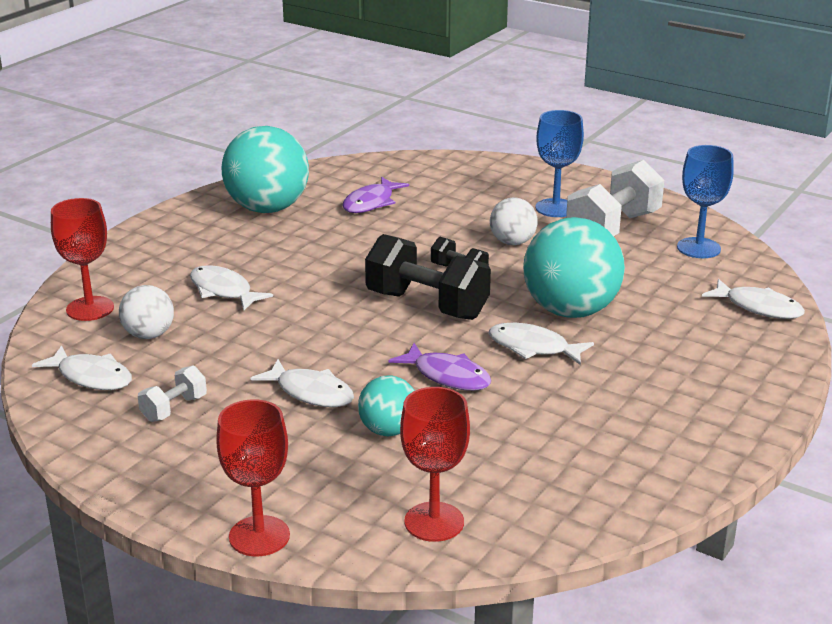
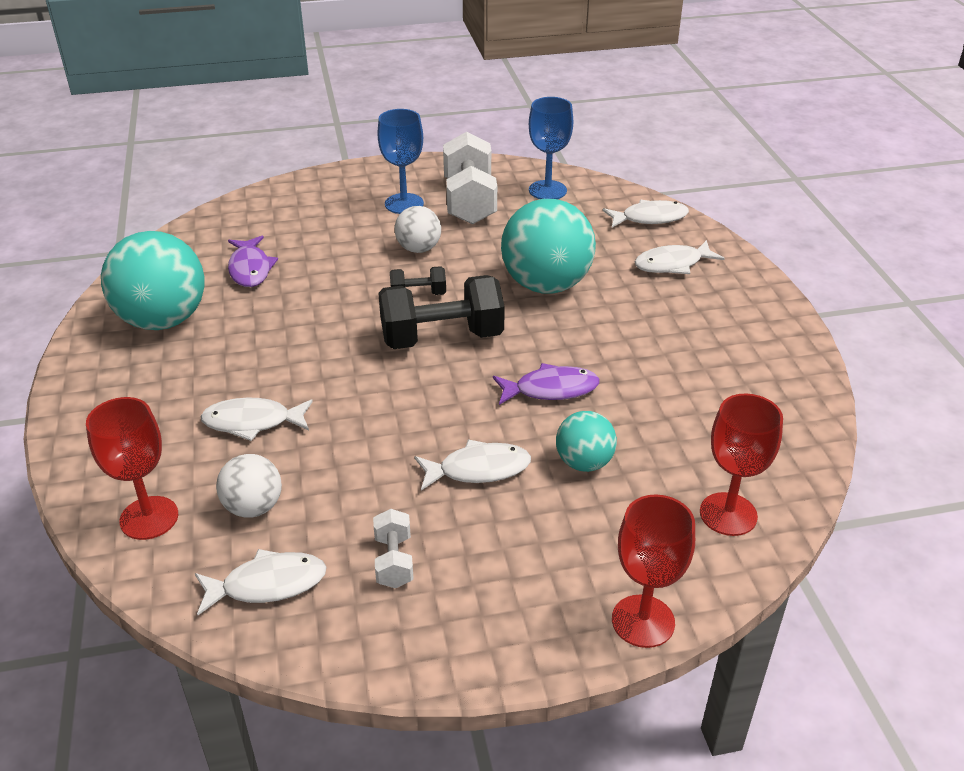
camera: 45 degrees left, 10 degrees up
white fish [489,323,594,365] -> white fish moved to [635,240,725,274]

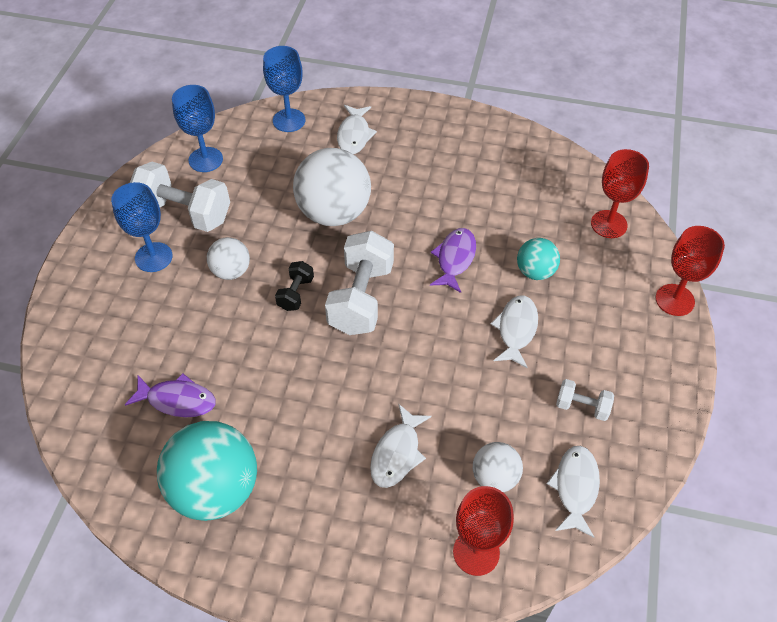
camera: 65 degrees left, 15 degrees up
black dumbbell [378,275,505,349] -> white dumbbell [325,231,394,335]
turquoise ball [501,199,596,294] -> white ball [293,148,371,226]
white fish [603,200,689,228] -> blue goblet [263,46,305,132]

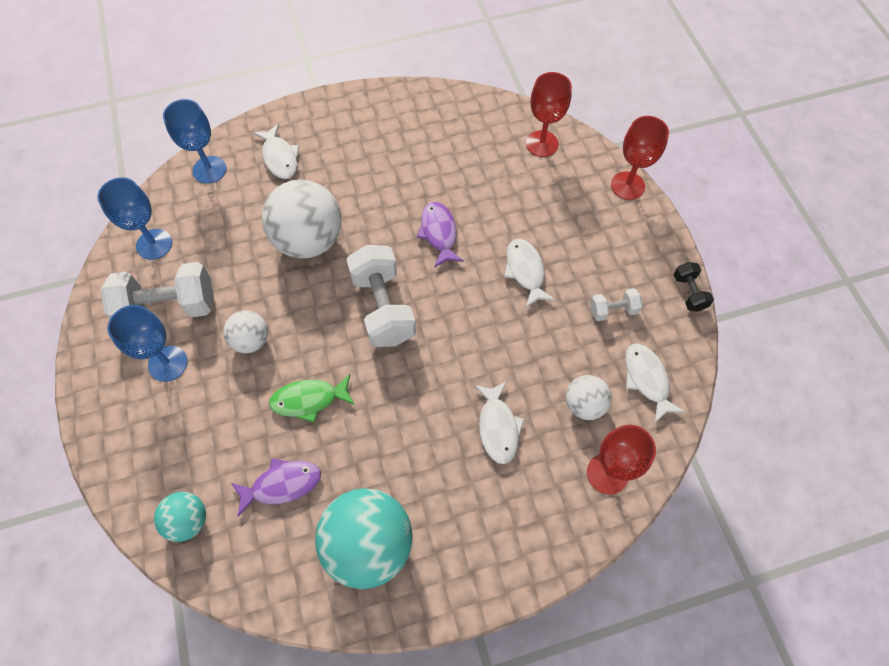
camera: 30 degrees left, 10 degrees up
black dumbbell [275,261,314,311] -> black dumbbell moved to [674,262,714,312]
turquoise ball [517,238,560,280] -> turquoise ball moved to [154,492,206,542]
none -> green fish [269,374,355,423]

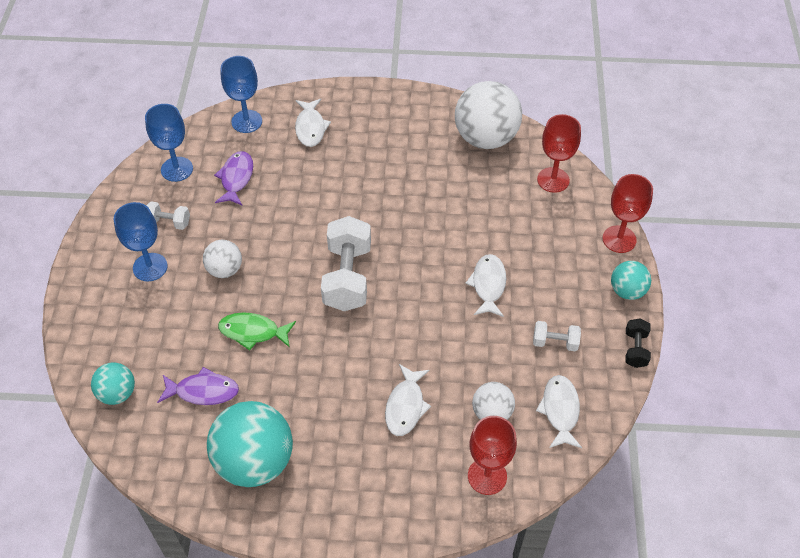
camera: 20 degrees right, 10 degrees down
white dumbbell [100,262,214,319] -> white dumbbell [146,201,190,230], size x0.49
white ball [262,180,341,259] -> white ball moved to [455,81,522,149]
purple fish [417,202,464,268] -> purple fish moved to [214,151,253,205]
none -> turquoise ball [611,261,651,300]

